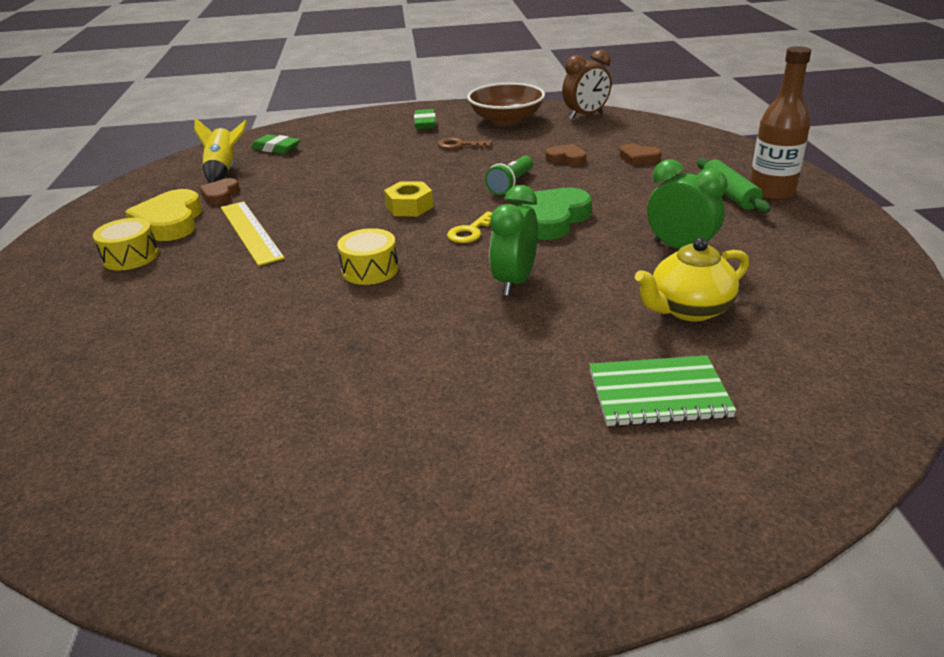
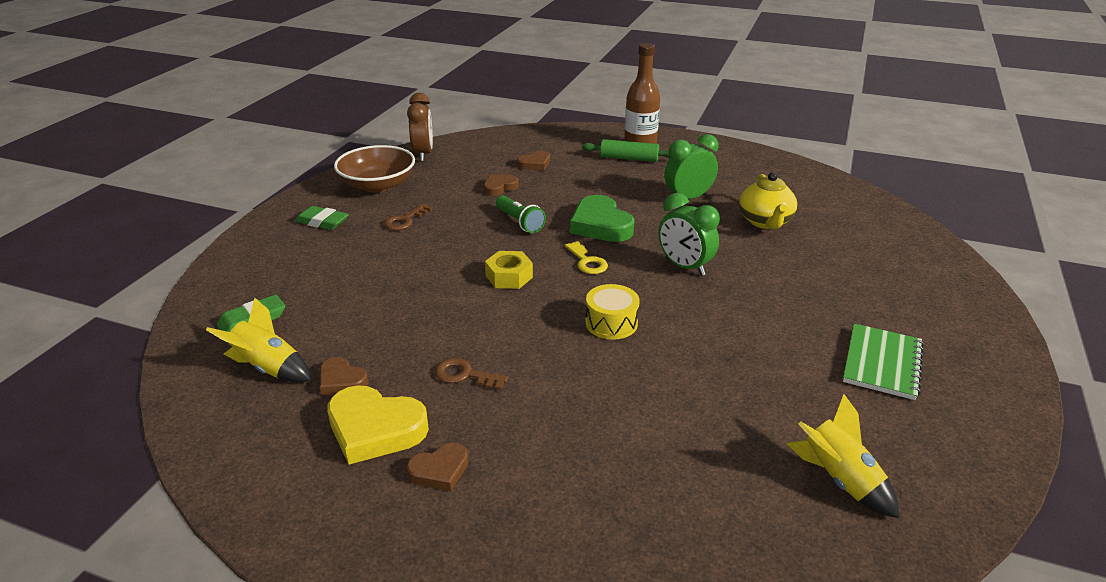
camera: 65 degrees left, 0 degrees up
yellow drum [93,218,159,270] -> brown heart [407,443,468,491]
yellow ruler [221,201,285,266] -> brown key [435,358,508,390]
green notebook [589,355,737,427] -> green notebook moved to [843,324,924,400]
none -> yellow rocket [786,394,899,518]

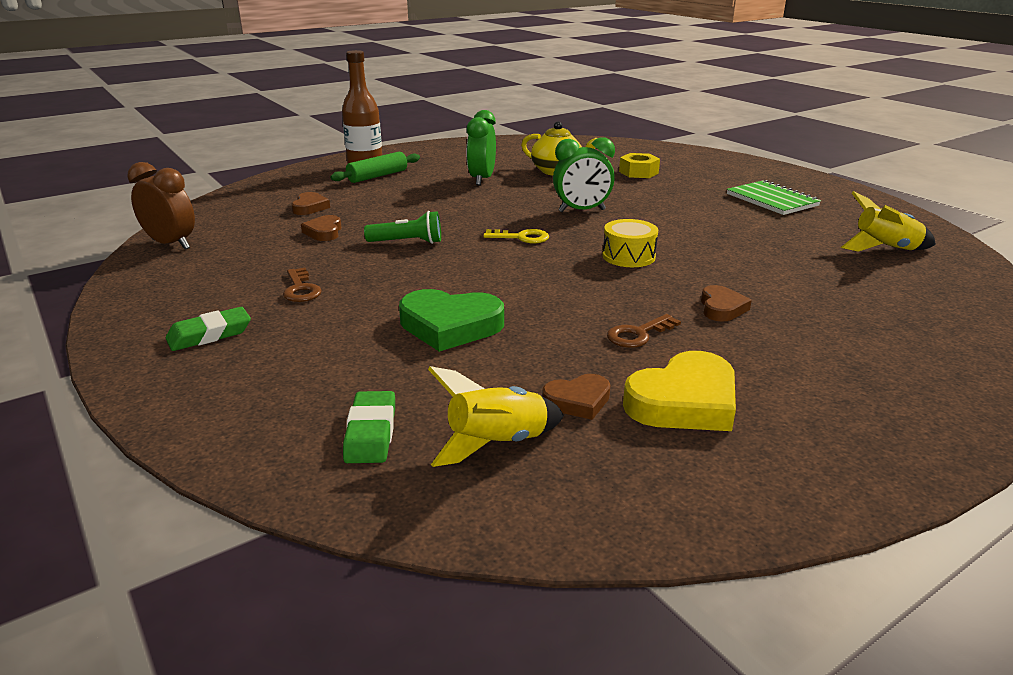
camera: 55 degrees left, 5 degrees down
brown bowl [334,145,415,193] -> none
brown heart [407,443,468,491] -> brown heart moved to [701,285,752,321]
yellow nut [485,251,533,289] -> yellow nut moved to [619,153,660,178]
green heart [570,195,634,242] -> green heart moved to [399,289,504,352]

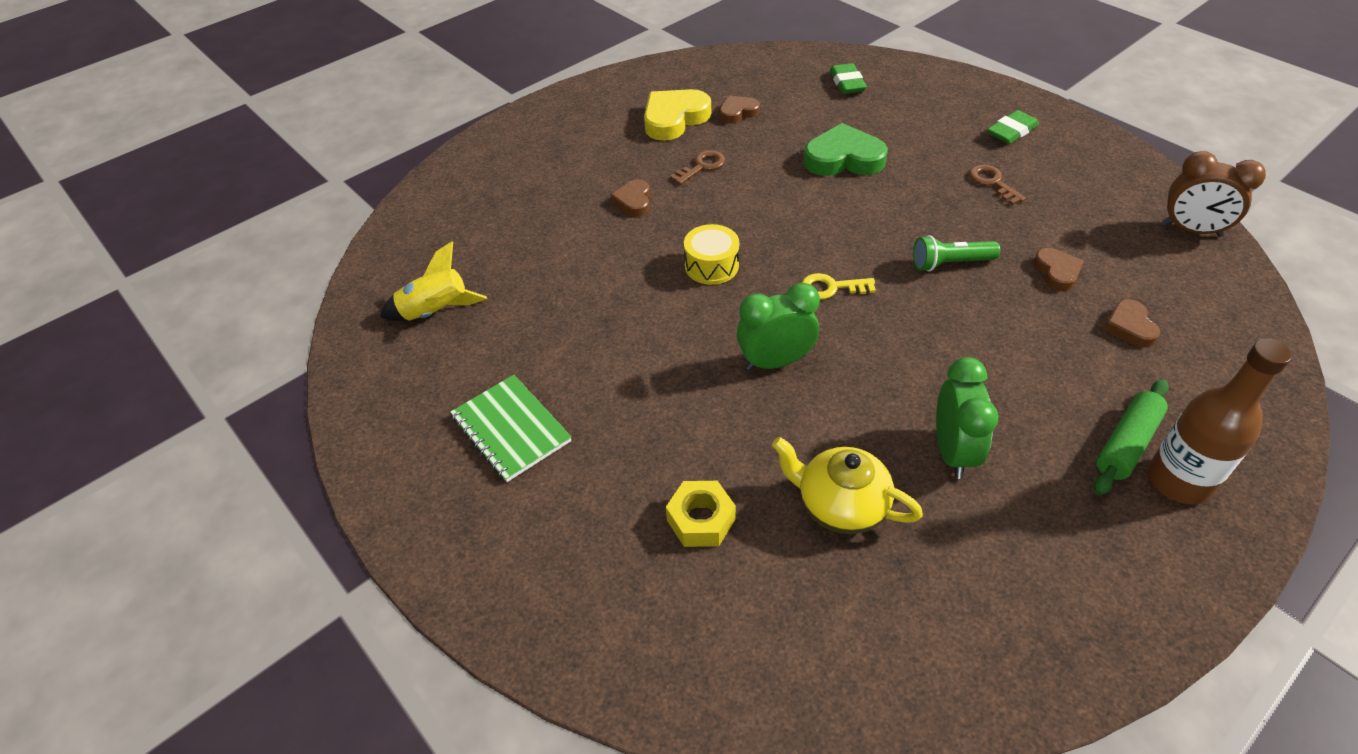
camera: 175 degrees right, 20 degrees up
yellow rocket [428,366,564,467] -> none

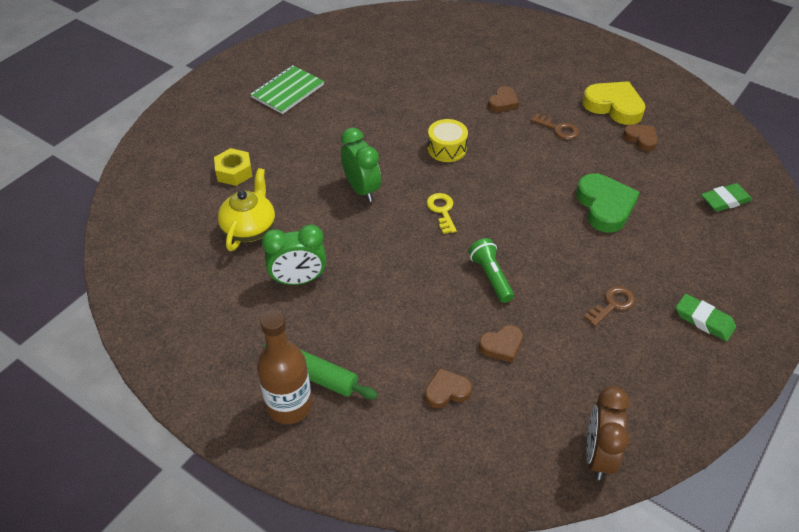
camera: 75 degrees right, 0 degrees up
yellow rocket [380,241,487,321] -> none
brown heart [610,179,650,217] -> brown heart turned 135 degrees clockwise [488,86,519,112]

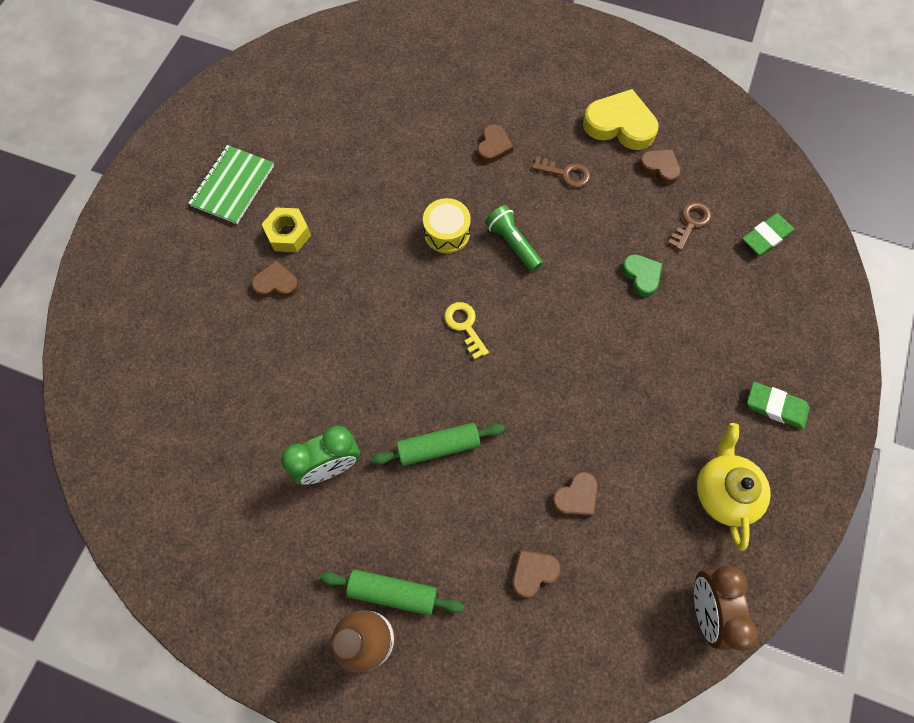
camera: 15 degrees left, 20 degrees up
yellow nut [214,148,252,186] -> yellow nut moved to [262,207,311,252]
yellow teapot [218,168,275,251] -> yellow teapot moved to [696,423,771,551]
green clock [341,128,381,202] -> none
green flashlight [468,238,514,303] -> green flashlight moved to [485,205,543,272]
green heart [576,174,640,233] -> green heart [622,254,662,297], size x0.56
brown key [584,286,635,326] -> brown key moved to [668,202,712,251]
none -> brown heart [251,261,299,298]
none -> green rolling pin [371,423,505,466]

